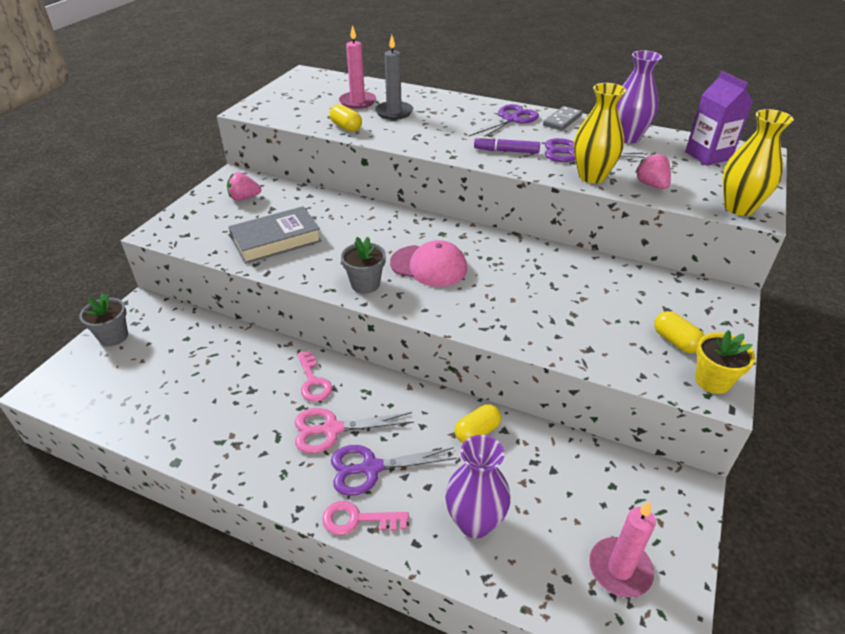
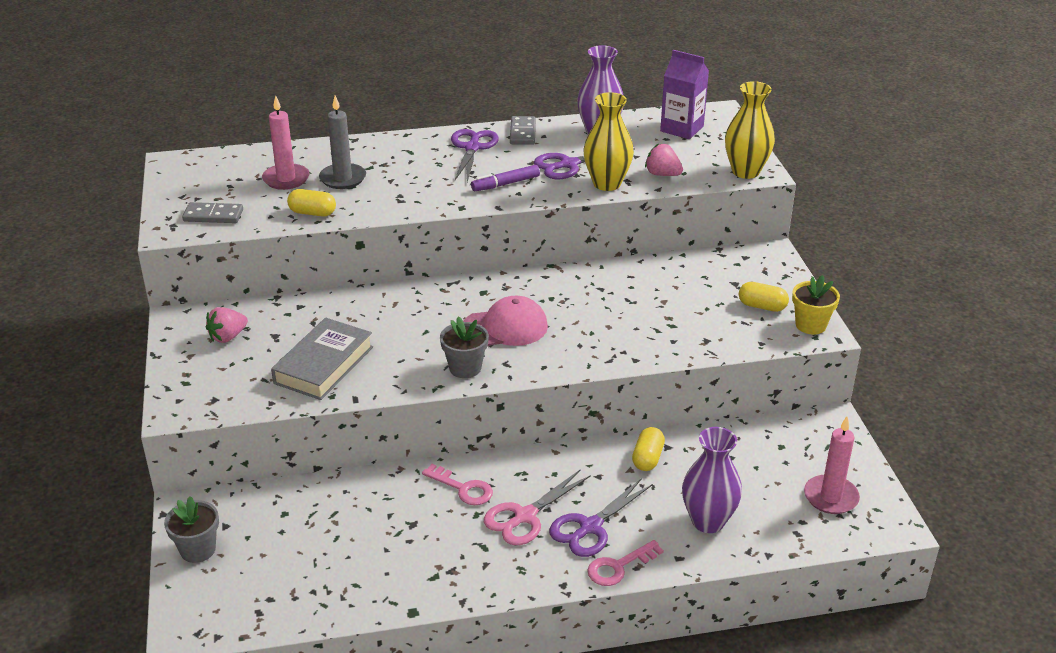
camera: 35 degrees left, 5 degrees down
none -> grey domino [182,202,243,223]

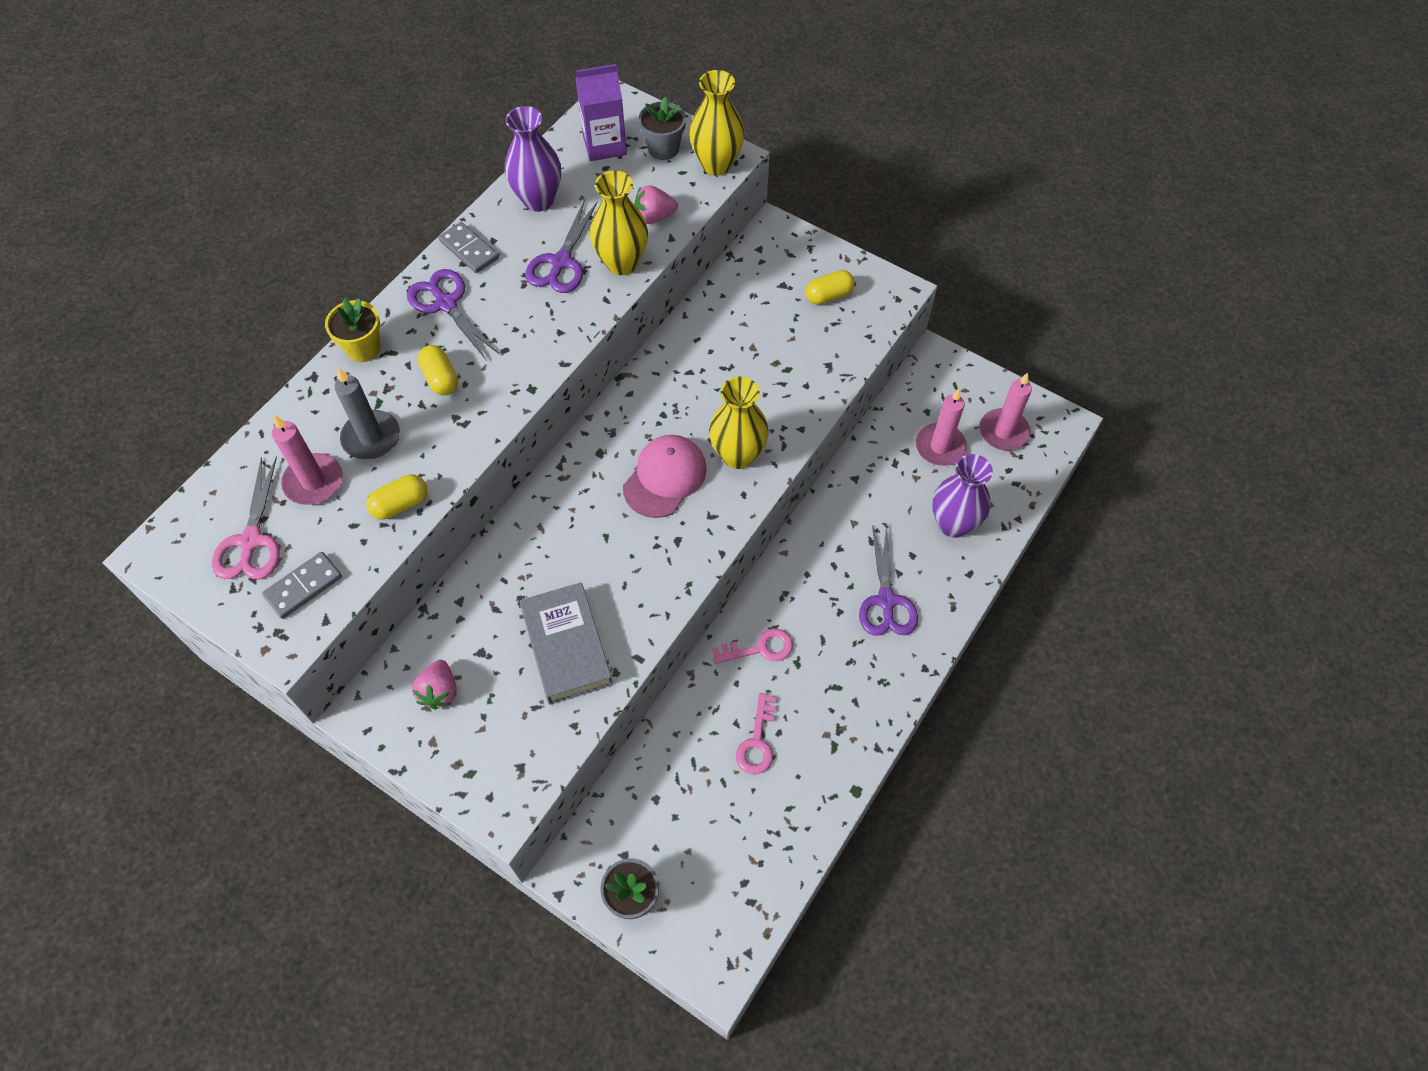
camera: 45 degrees left, 25 degrees up
grey flower pot [440,316,489,378] -> grey flower pot moved to [638,97,686,160]
purple marker [471,165,540,191] -> none
pink scissors [484,470,591,545] -> pink scissors moved to [212,456,280,580]
pink key [587,540,664,586] -> pink key moved to [736,693,776,774]
yellow capsule [632,427,665,471] -> yellow capsule moved to [418,345,458,395]
yellow flower pot [792,275,840,334] -> yellow flower pot moved to [325,298,381,362]
none -> yellow vase [709,376,769,469]
none -> pink candle [916,388,967,466]

